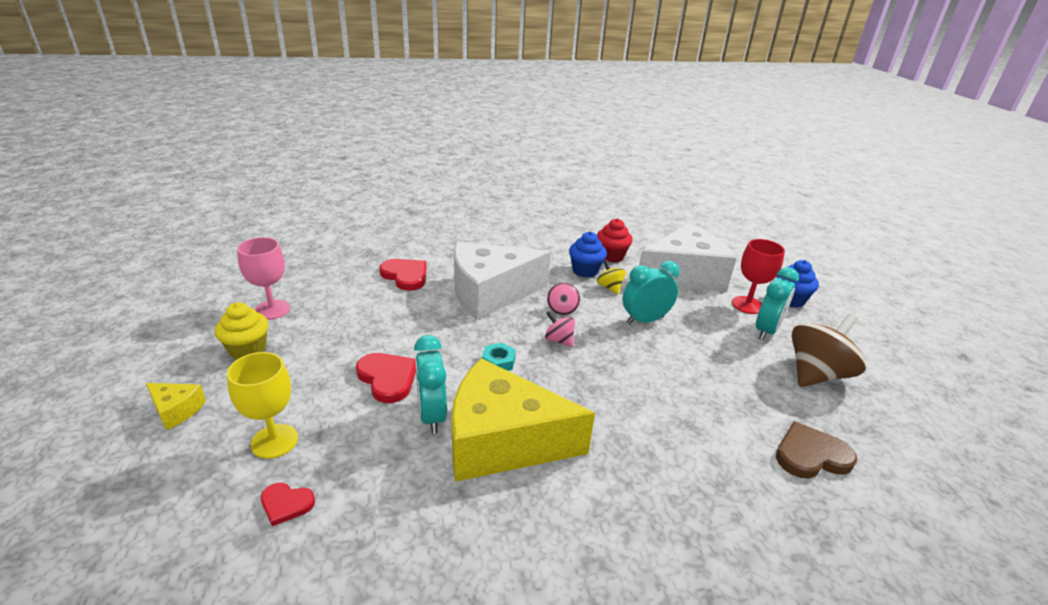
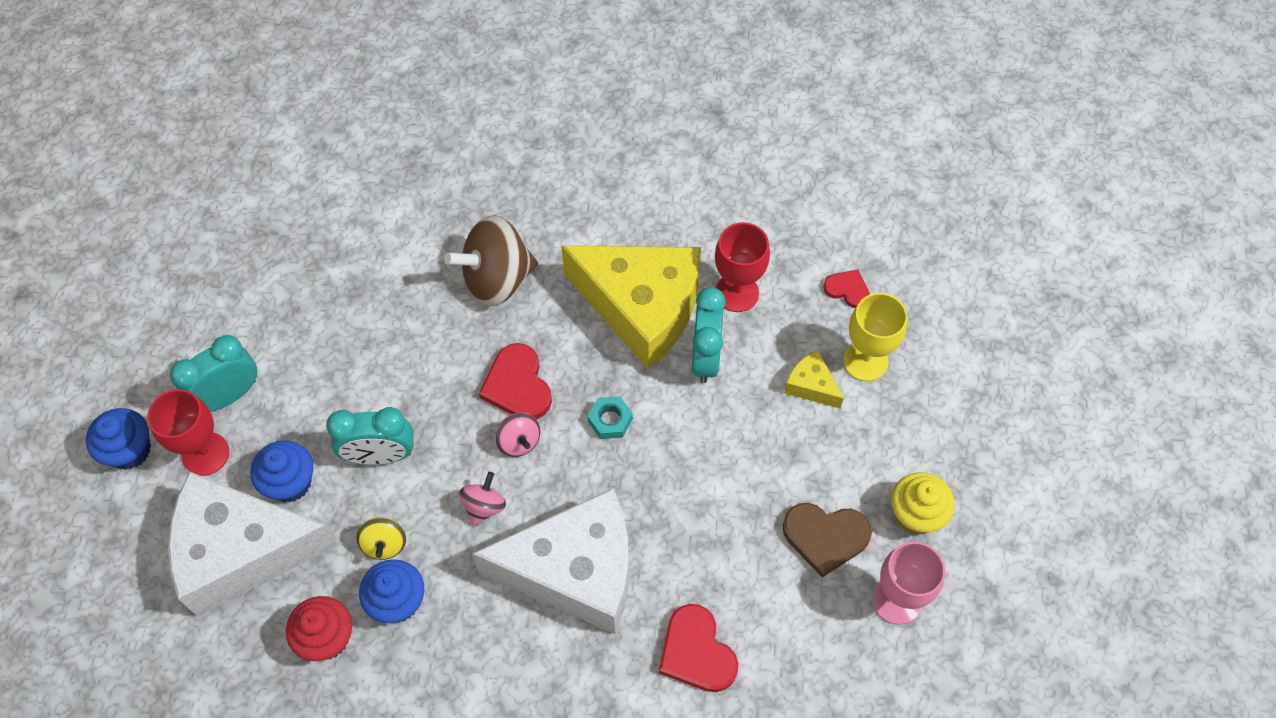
camera: 160 degrees left, 30 degrees up
yellow cheese [146,383,206,430] -> yellow cheese moved to [784,350,844,408]
red heart [356,353,416,403] -> red heart moved to [479,343,552,420]
brown heart [776,421,857,479] -> brown heart moved to [783,503,872,577]
brown spinning top [792,314,866,387] -> brown spinning top moved to [444,215,538,306]
none -> blue cupcake [250,440,313,503]
none -> red goblet [715,222,770,312]

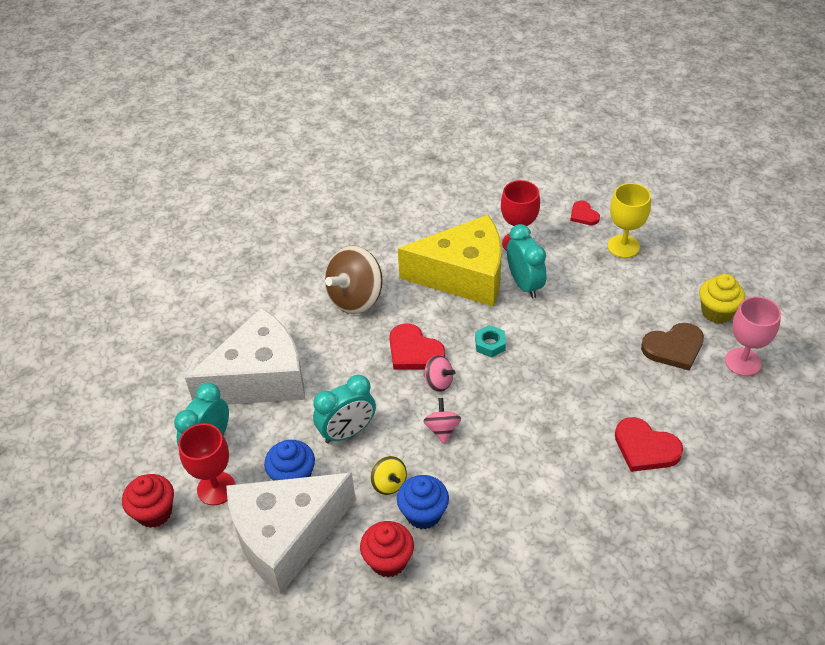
camera: 25 degrees left, 15 degrees down
blue cupcake [86,408,151,470] -> red cupcake [122,474,174,528]
white cheese [472,488,629,634] -> white cheese moved to [185,308,305,405]
yellow cheese [784,350,844,408] -> none
red heart [823,270,870,308] -> red heart turned 120 degrees counterclockwise [570,201,600,225]

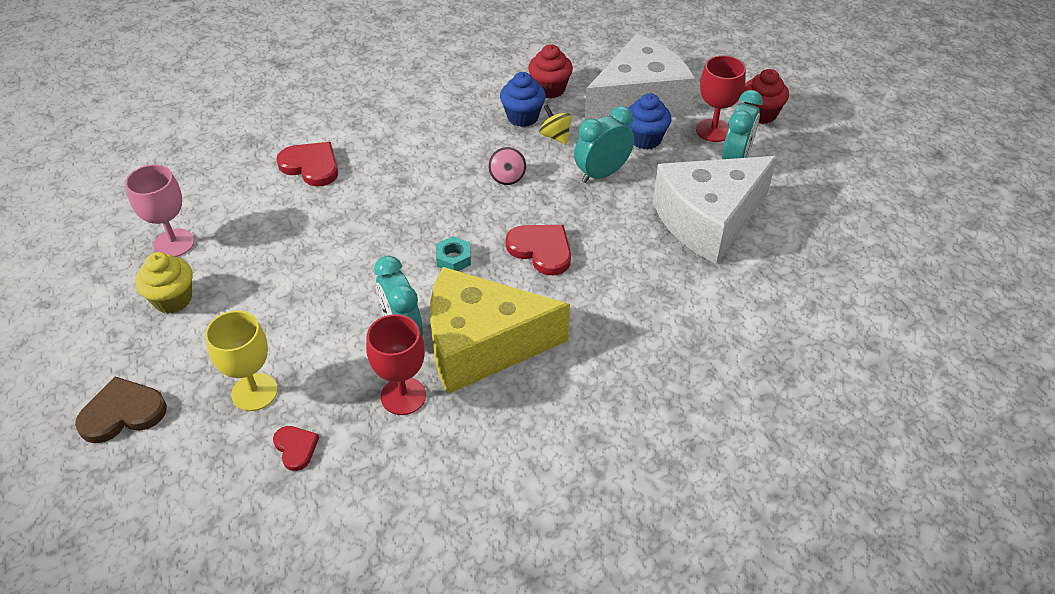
camera: 175 degrees right, 0 degrees up
brown spinning top [325,245,383,314] -> none
pink spinning top [423,355,456,392] -> none
brown heart [641,323,704,370] -> brown heart moved to [75,377,167,443]

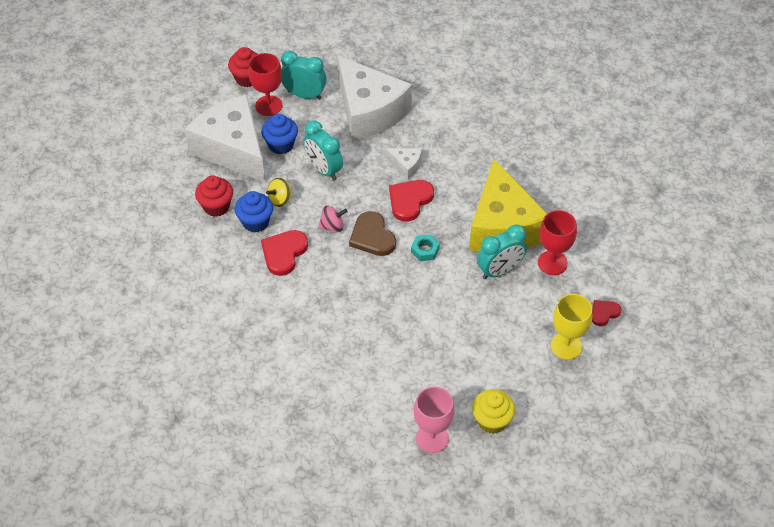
camera: 95 degrees left, 5 degrees up
brown heart [75,377,167,443] -> brown heart moved to [349,211,396,256]
red heart [276,142,338,186] -> red heart moved to [261,230,308,276]
none -> white cheese [386,148,422,179]

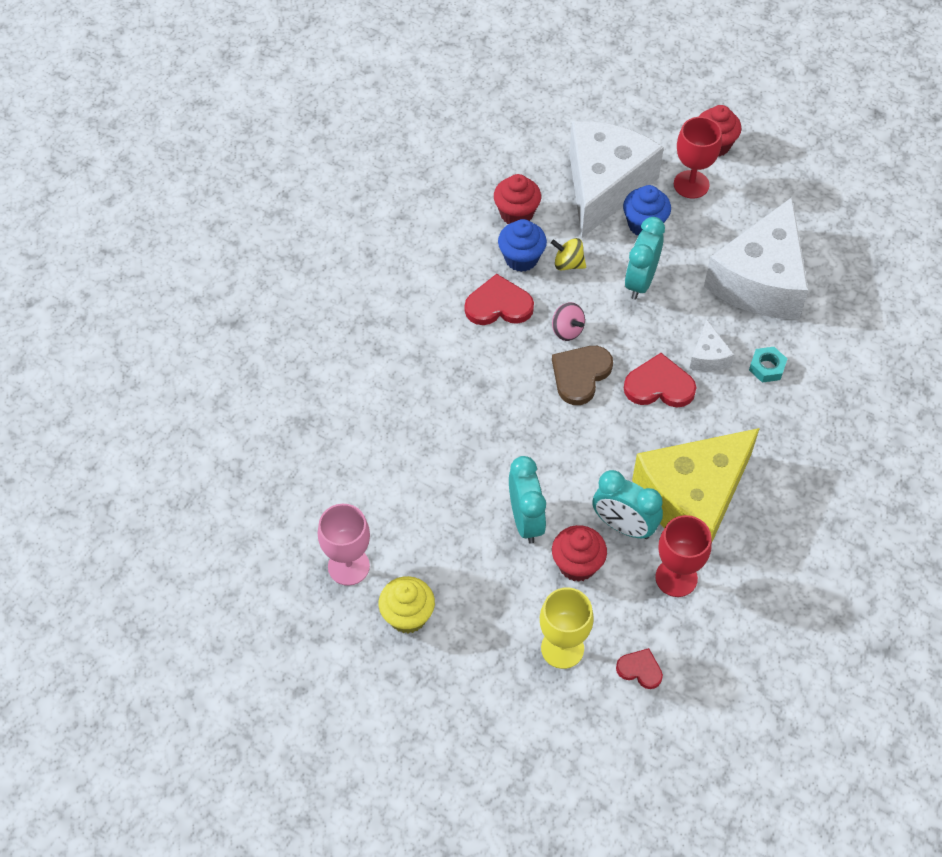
camera: 60 degrees right, 5 degrees up
turquoise clock [281,51,327,100] -> turquoise clock moved to [509,456,546,544]
turquoise nut [411,234,440,261] -> turquoise nut moved to [749,347,787,383]
none -> red cupcake [552,525,607,582]

